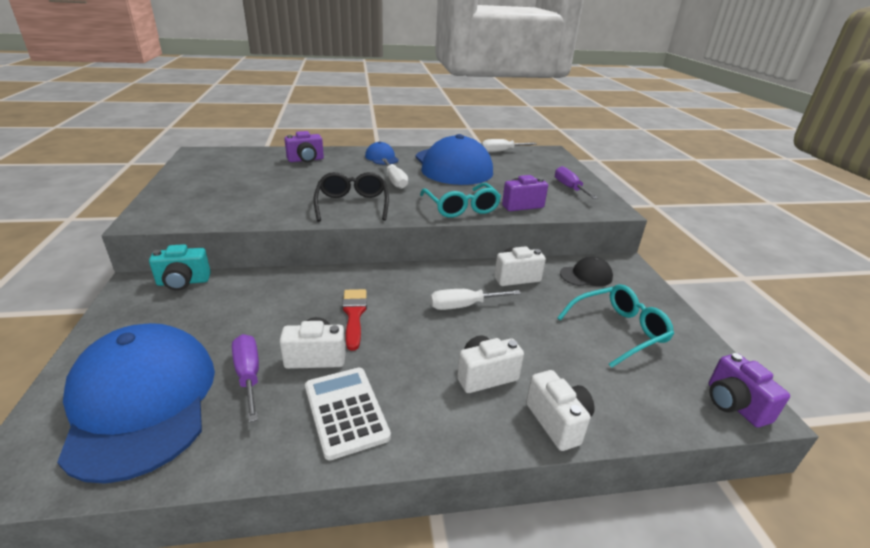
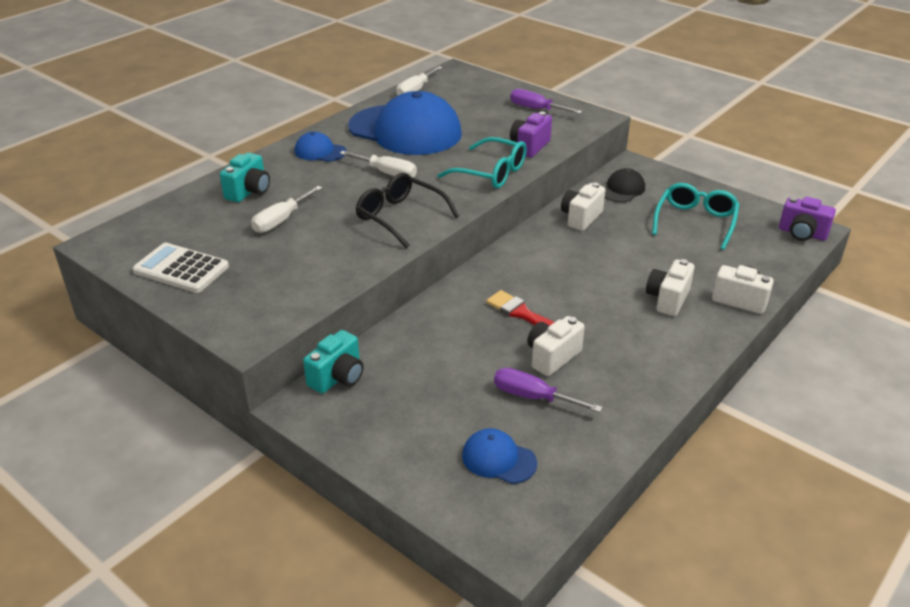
camera: 40 degrees left, 5 degrees up
blue cap [57,323,215,484] -> blue cap [462,428,537,484], size x0.44
purple camera [284,131,324,163] -> turquoise camera [220,153,270,202]
white calculator [305,368,391,460] -> white calculator moved to [132,243,229,293]
white screwdriver [430,289,521,310] -> white screwdriver moved to [251,186,323,233]

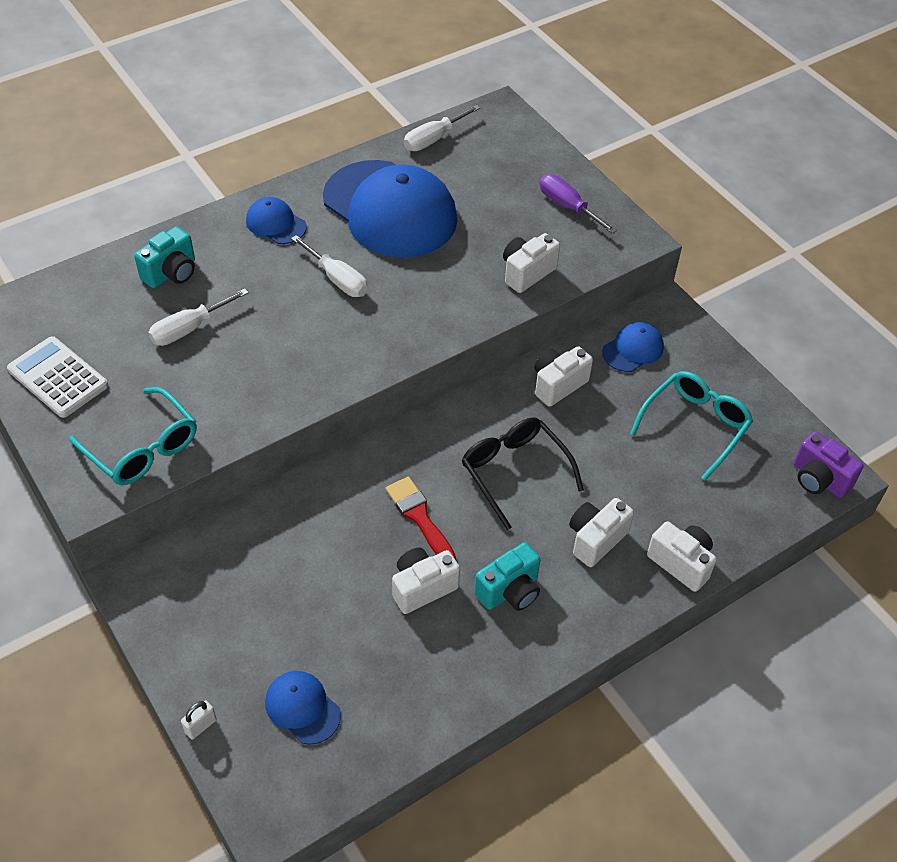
camera: 15 degrees right, 15 degrees up
turquoise camera [303,330,364,394] -> turquoise camera moved to [474,542,541,611]
black glasses [356,173,459,248] -> black glasses moved to [462,417,584,530]
turquoise glasses [438,137,526,188] -> turquoise glasses moved to [69,387,197,485]
purple screwdriver [494,368,603,412] -> none
purple camera [510,111,552,158] -> white camera [503,233,560,293]
black cap [605,168,645,202] -> blue cap [602,322,664,372]
none -> white padlock [181,700,217,740]

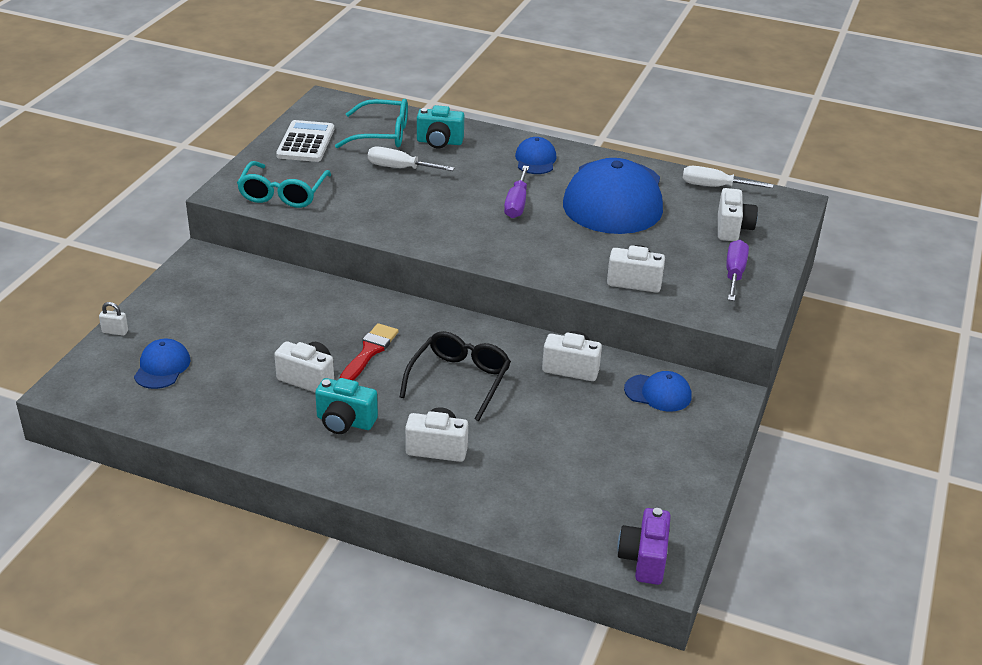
camera: 55 degrees right, 15 degrees down
white screwdriver [291,235,368,297] -> purple screwdriver [504,165,529,218]
turquoise glasses [630,371,753,480] -> turquoise glasses moved to [335,99,408,148]
white camera [647,521,717,592] -> white camera moved to [718,188,758,241]

